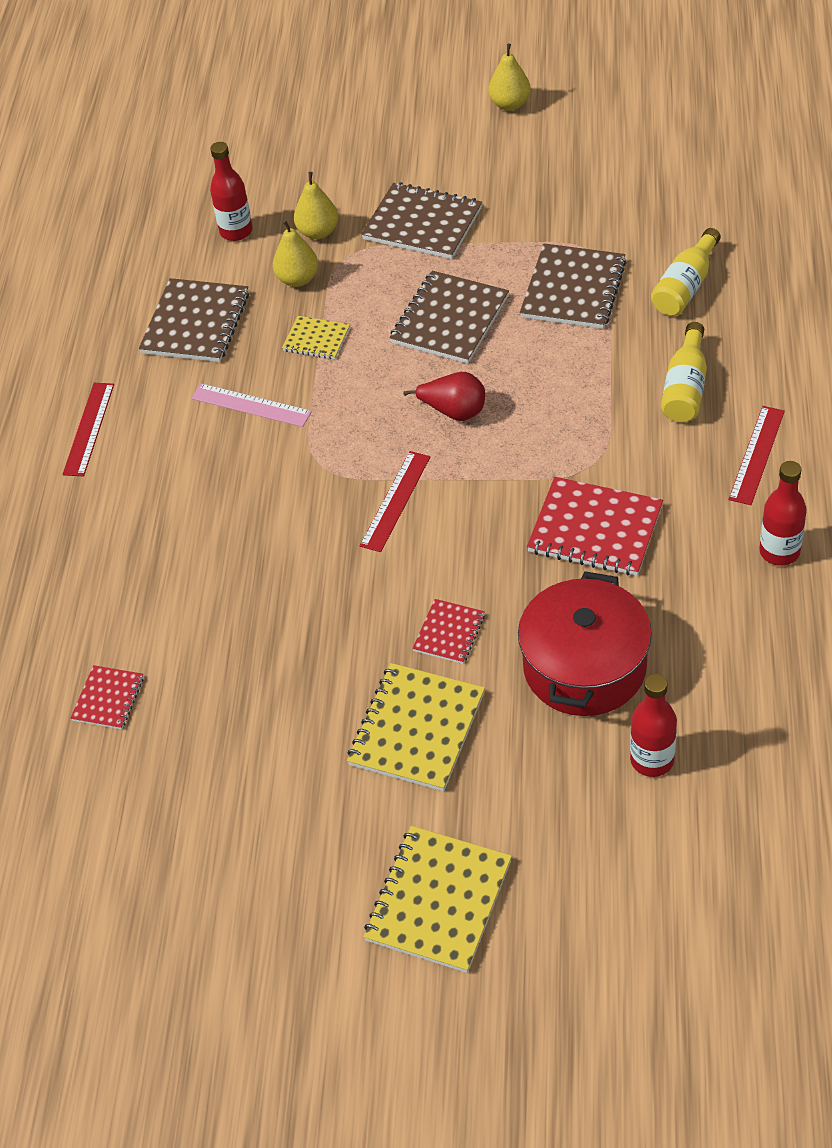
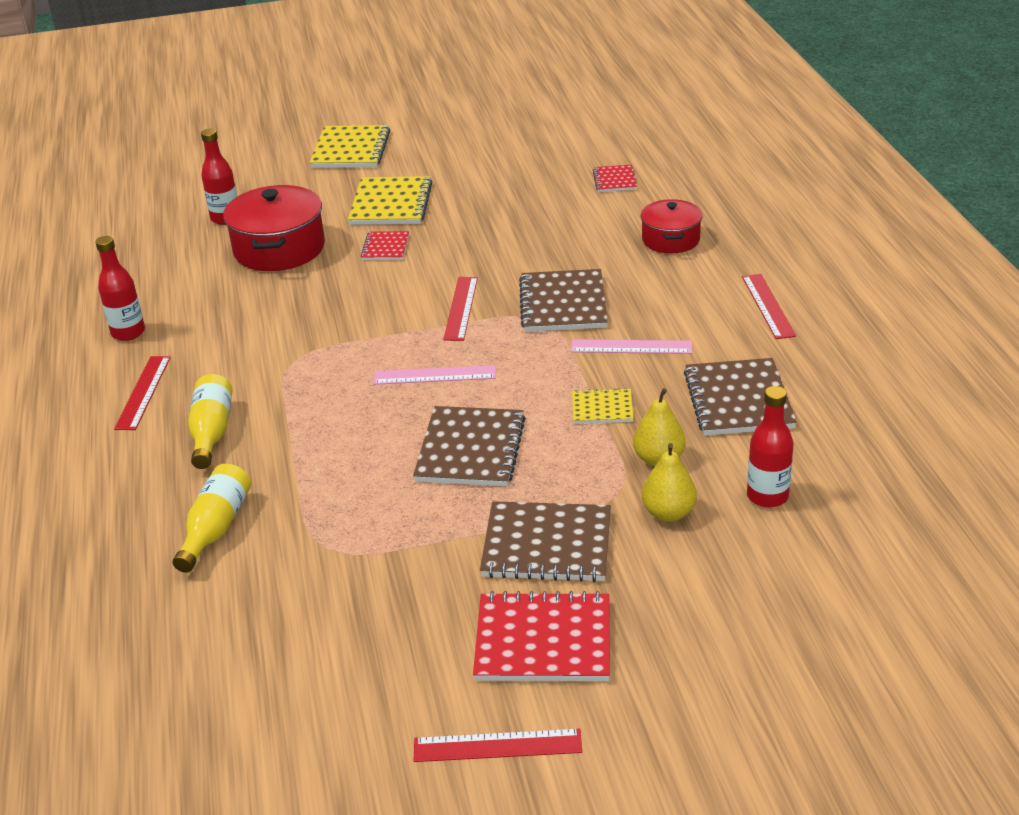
camera: 160 degrees right, 15 degrees down
red pear [403,372,485,421] -> pink ruler [373,365,496,385]
yellow pear [488,43,531,111] -> red ruler [414,729,582,762]
brown notebook [520,243,627,329] -> brown notebook moved to [519,269,607,332]
red notebook [527,477,663,576] -> red notebook moved to [473,591,610,681]
none -> red pot [641,199,703,254]

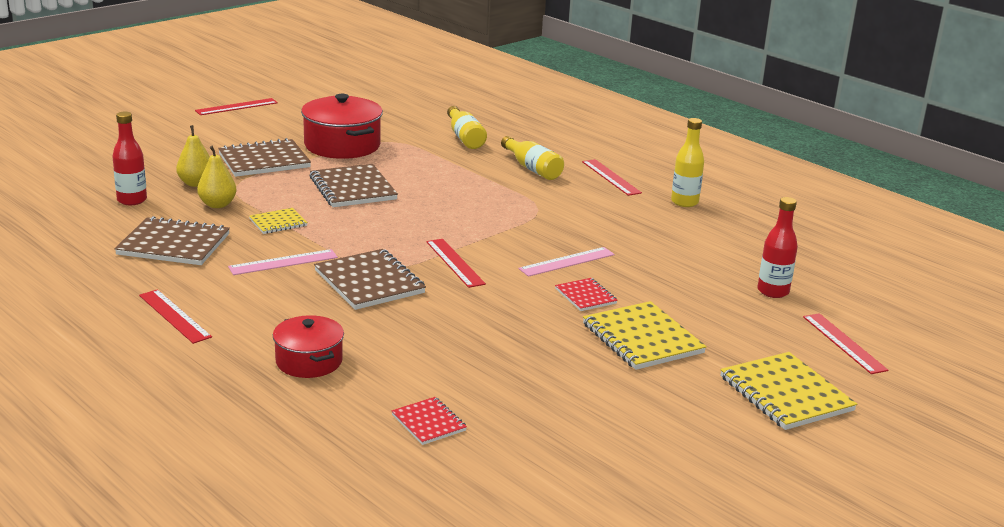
camera: 145 degrees right, 10 degrees down
red bottle [95,236,145,341] -> yellow bottle [671,118,704,207]
red pot [223,185,325,271] -> red pot moved to [301,94,383,159]
pink ruler [373,365,496,385] -> pink ruler moved to [518,247,615,277]
red notebook [473,591,610,681] -> none
brown notebook [684,358,797,435] -> brown notebook turned 45 degrees counterclockwise [114,216,230,265]
none -> red ruler [803,313,888,374]

